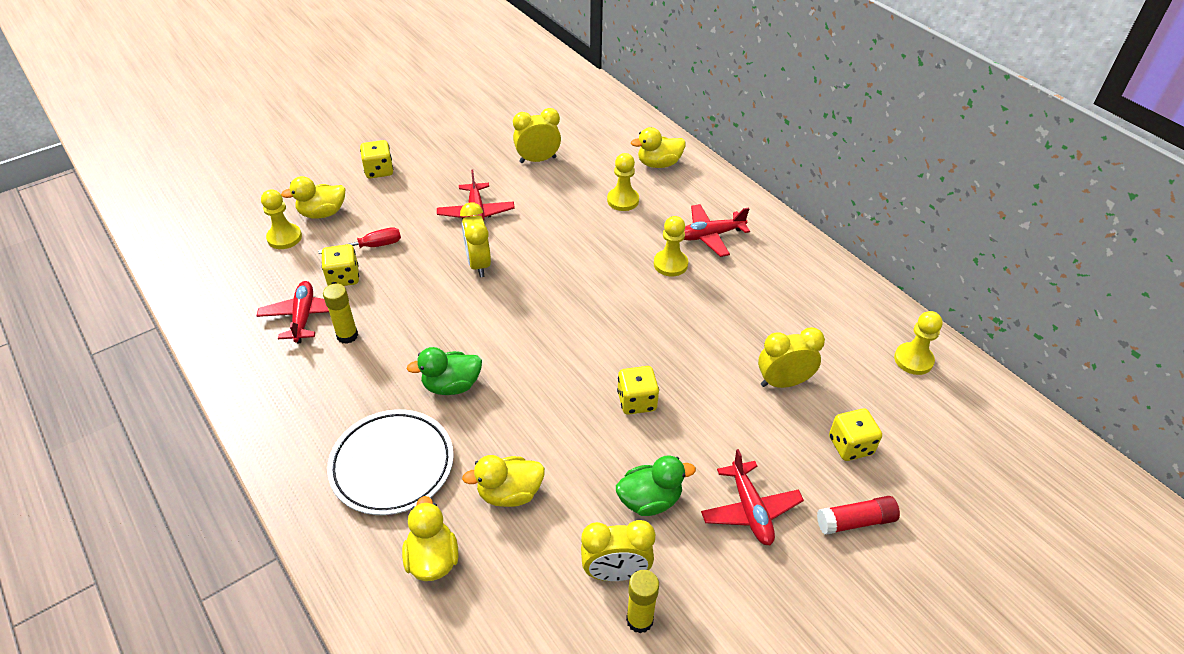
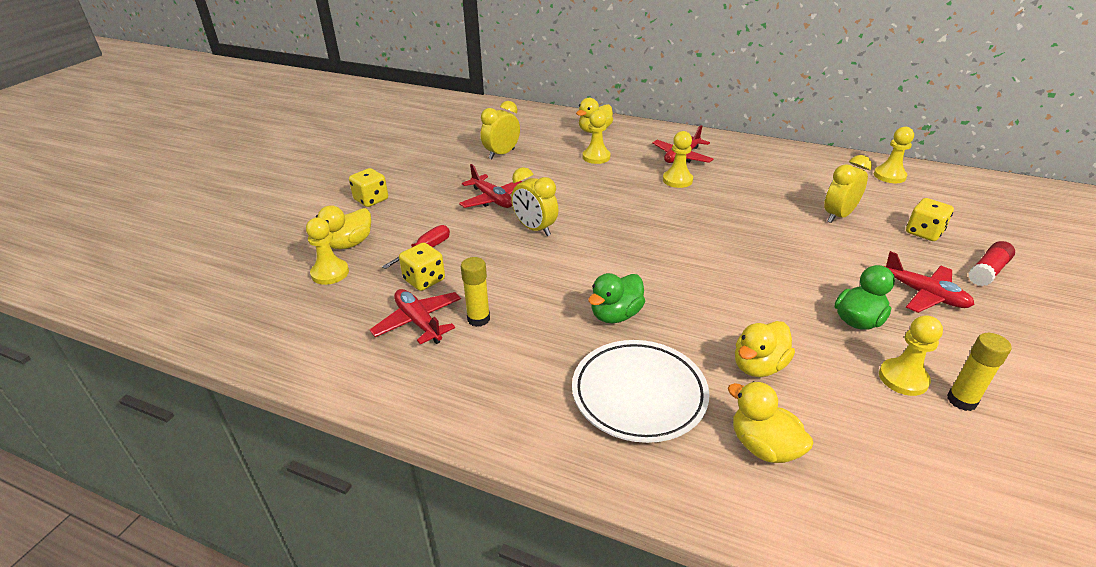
camera: 30 degrees left, 10 degrees down
yellow clock [581,520,655,581] -> yellow pawn [879,315,943,396]
yellow dice [617,366,659,415] -> none

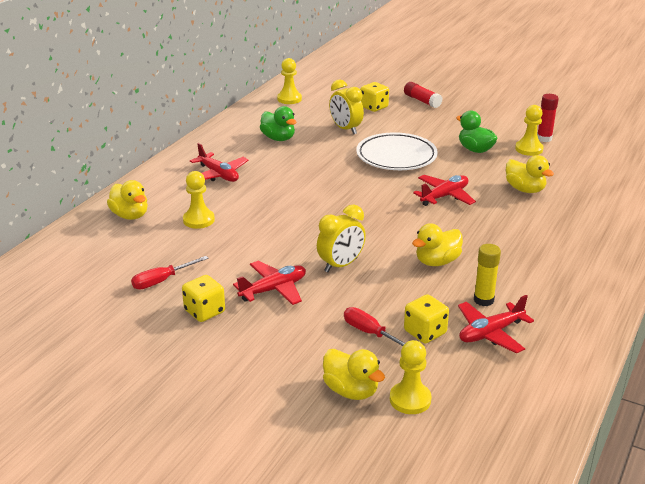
camera: 85 degrees left, 5 degrees down
yellow dice [349,168,388,207] -> yellow dice moved to [182,275,225,322]
yellow clock [481,101,520,159] -> red screwdriver [131,256,209,290]
white plate [572,340,710,443] -> white plate moved to [356,132,438,170]
green duck [588,273,645,323] -> green duck moved to [260,106,297,141]
yellow pawn [663,131,693,188] -> none
yellow duck [728,381,813,463] -> yellow duck moved to [412,223,463,266]
red plane [885,251,974,313] -> red plane moved to [413,175,476,206]
yellow glue stick [947,333,1012,411] -> red glue stick [537,94,559,142]

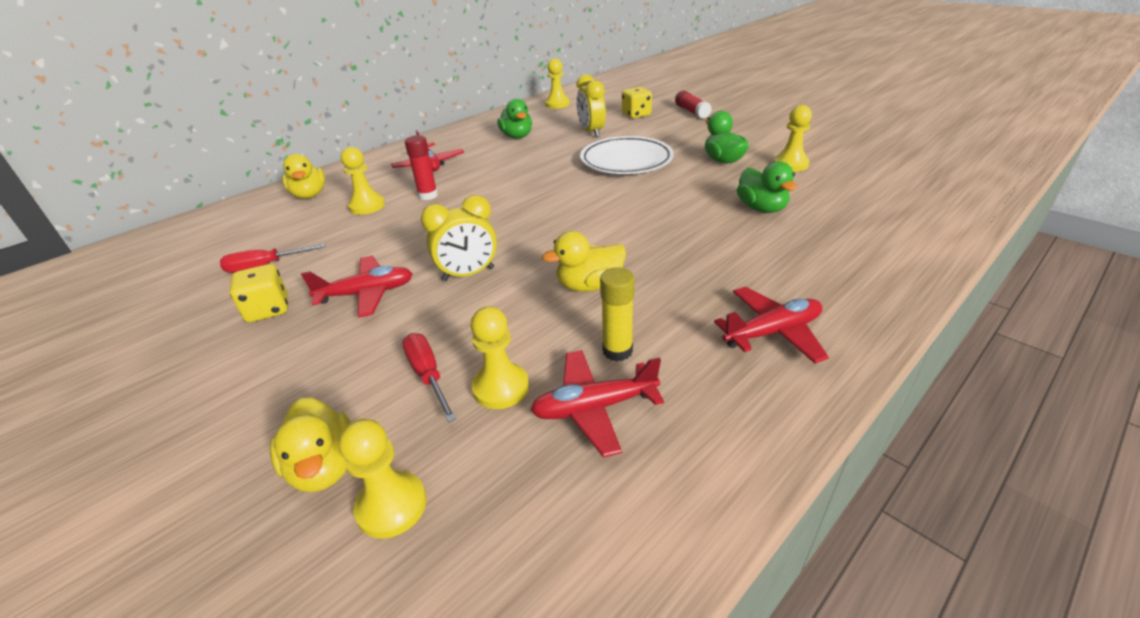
camera: 20 degrees right, 5 degrees up
yellow dice [404,294,449,343] -> yellow pawn [471,306,529,409]
red plane [413,175,476,206] -> red plane moved to [714,287,829,364]
yellow duck [506,155,554,193] -> green duck [737,161,797,213]
red glue stick [537,94,559,142] -> red glue stick moved to [405,136,438,200]

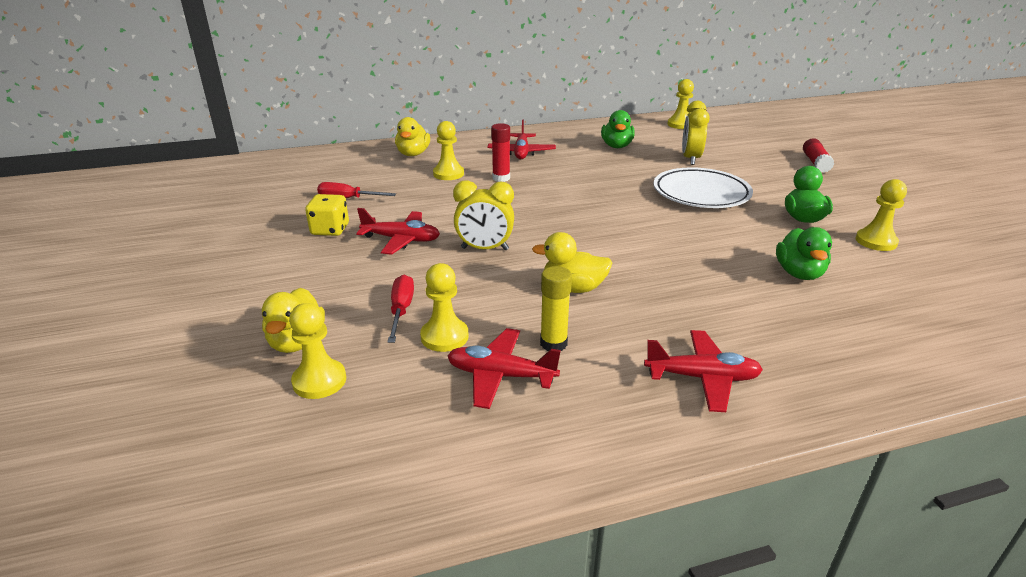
camera: 25 degrees right, 5 degrees down
yellow dice [622,87,652,118] -> none

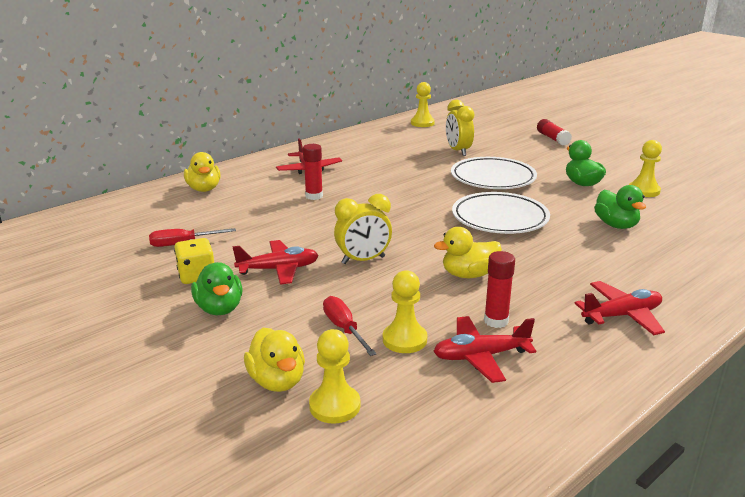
camera: 25 degrees left, 5 degrees down
yellow pawn [433,121,464,180] -> none
yellow glue stick [540,266,572,351] -> red glue stick [484,251,515,328]
green duck [601,110,635,148] -> green duck moved to [191,262,243,315]
none -> white plate [452,192,550,234]

